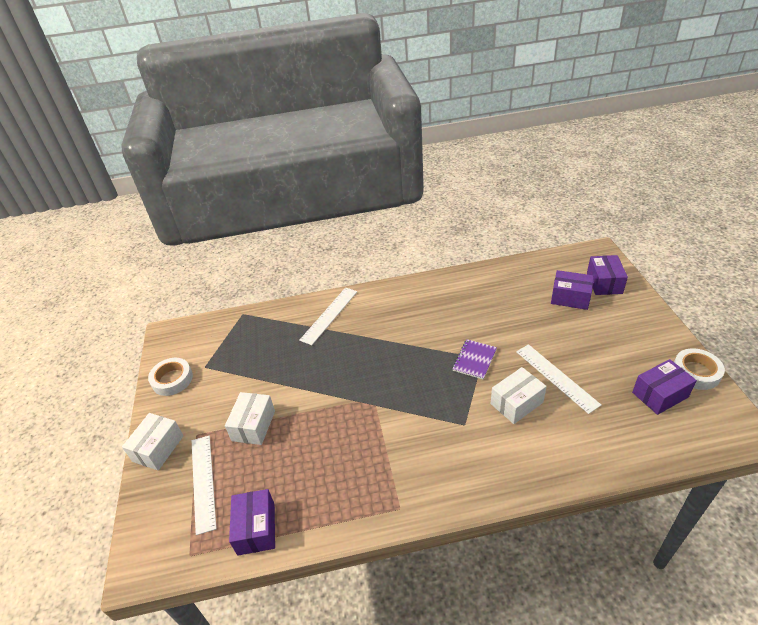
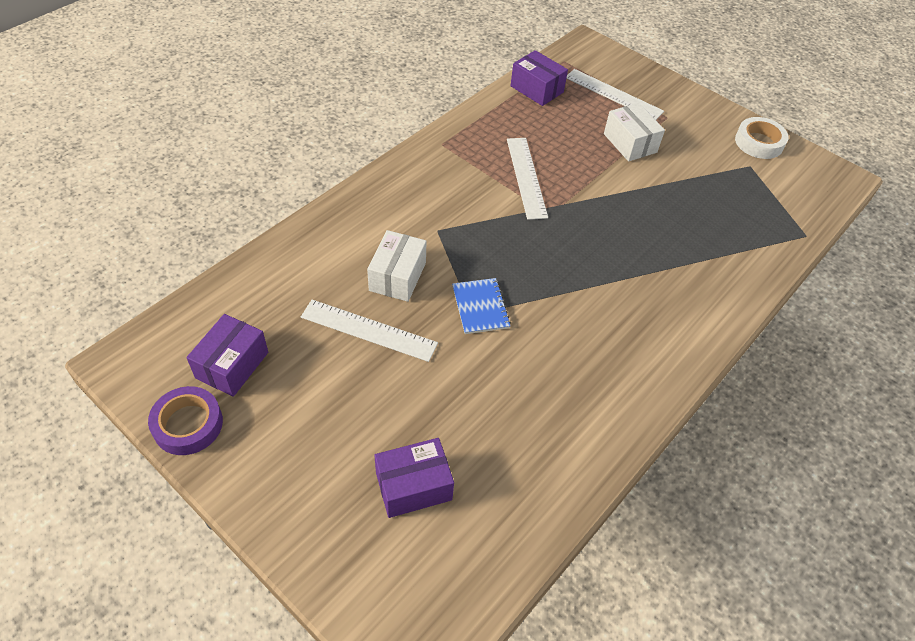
camera: 135 degrees right, 10 degrees up
white box [122,413,184,471] -> none
white ruler [299,287,357,345] -> white ruler moved to [507,138,548,220]
purple notebook [452,339,497,380] -> blue notebook [452,278,511,334]
purple box [587,255,628,295] -> none
white tape [674,348,725,390] -> purple tape [148,386,223,455]

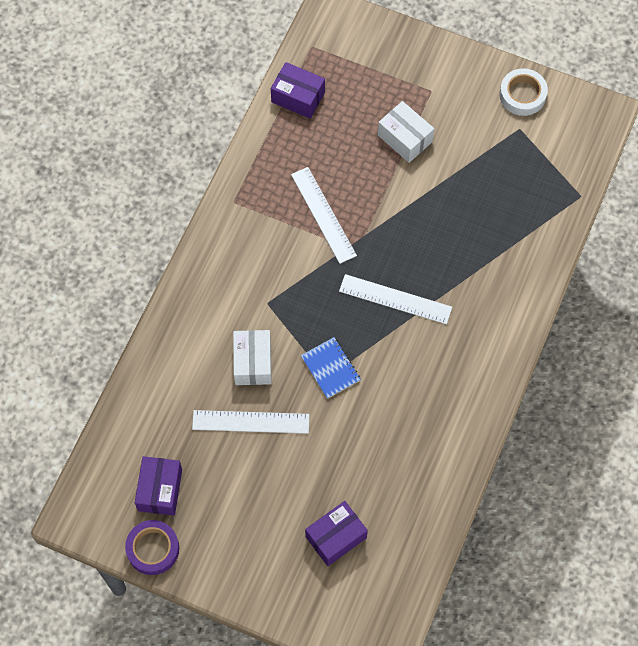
camera: 15 degrees left, 15 degrees up
white ruler [566,69,664,120] -> white ruler moved to [339,274,452,324]

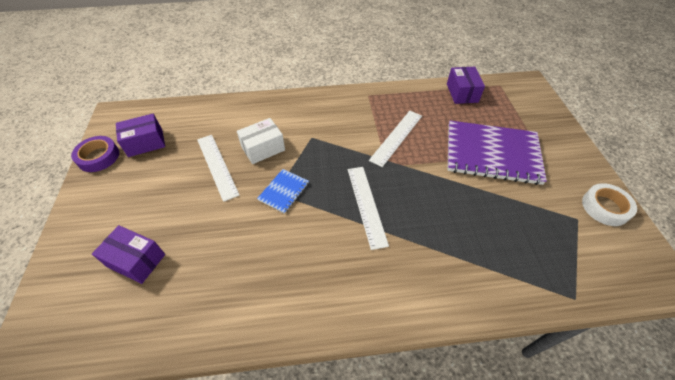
camera: 60 degrees right, 15 degrees down
white box [378,101,434,163] -> purple notebook [448,121,547,185]

